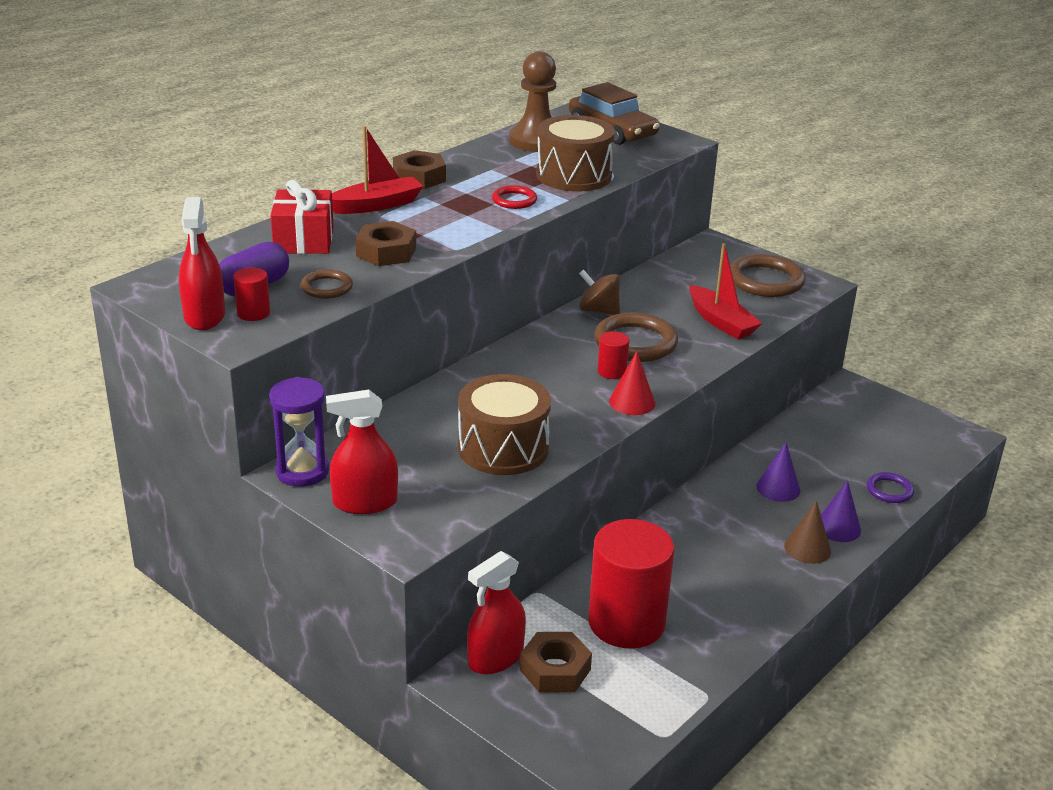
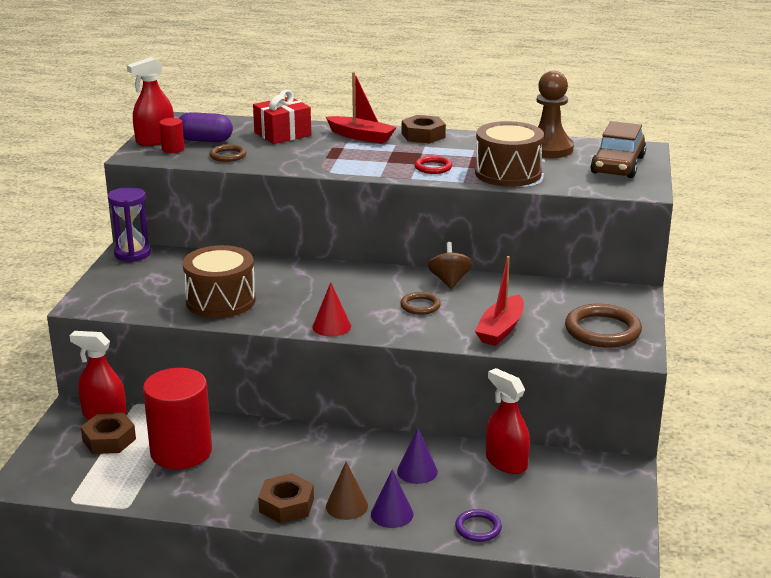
camera: 60 degrees right, 5 degrees down
red spray bottle [326,390,398,514] -> red spray bottle moved to [486,368,530,474]
brown nut [355,221,416,266] -> brown nut moved to [258,473,314,523]
brown ring [594,312,678,362] -> brown ring [400,292,441,315], size x0.55
red cylinder [598,331,629,379] -> none

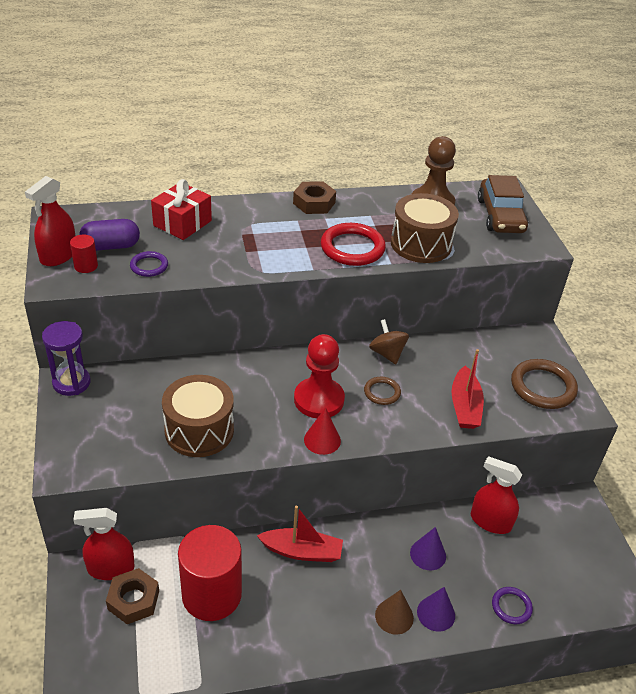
camera: 25 degrees left, 15 degrees up
brown ring [209,144,246,162] -> purple ring [130,251,168,277]
brown nut [258,473,314,523] -> none
red boat [326,72,397,144] -> red boat moved to [257,506,343,562]
red ring [415,156,452,174] -> red ring [321,223,386,266], size x1.82
none -> red pawn [294,334,345,418]

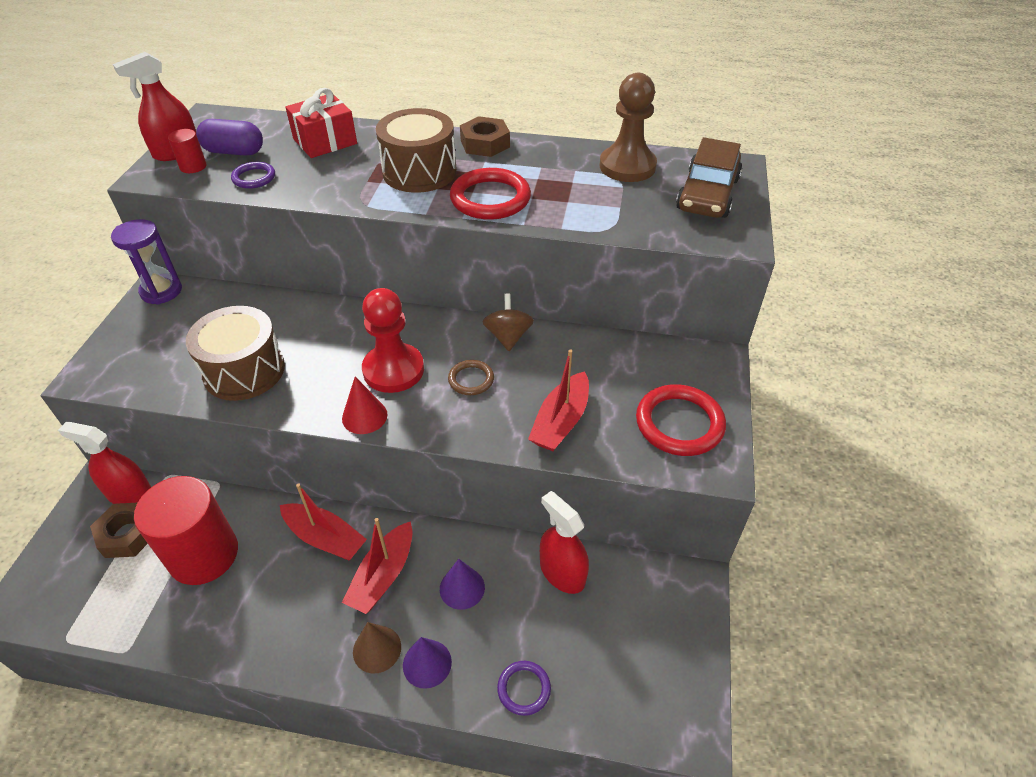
camera: 25 degrees right, 5 degrees up
brown drum [391,193,459,263] -> brown drum moved to [376,108,457,193]
brown ring [511,359,578,409] -> red ring [636,384,726,456]
none -> red boat [342,518,413,614]

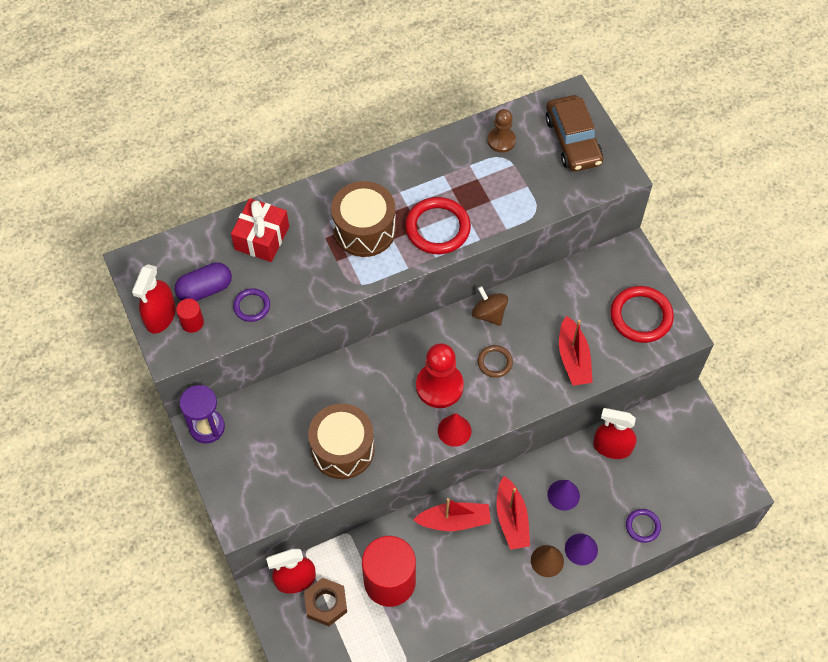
camera: 35 degrees left, 15 degrees up
brown nut [460,116,510,157] -> none
brown pawn [600,73,657,182] -> brown pawn [487,109,516,153], size x0.61

